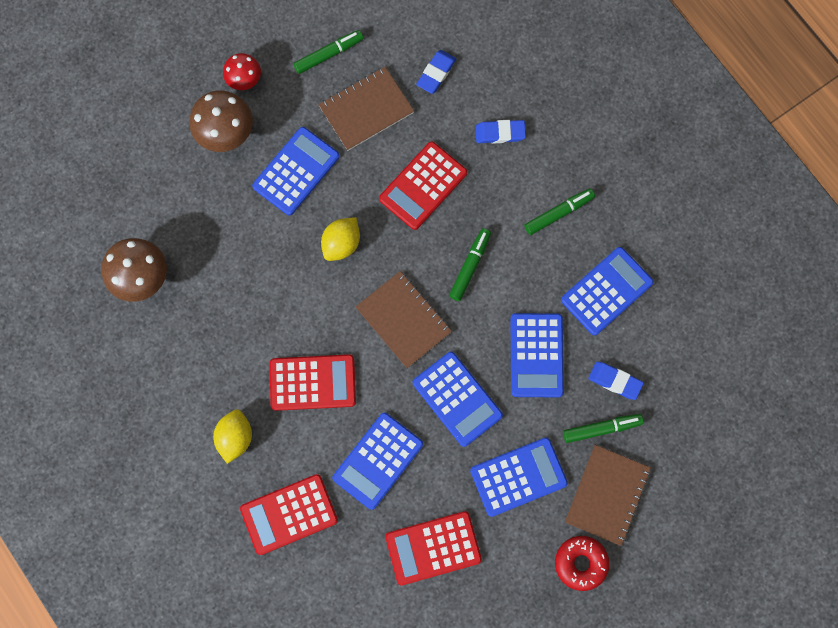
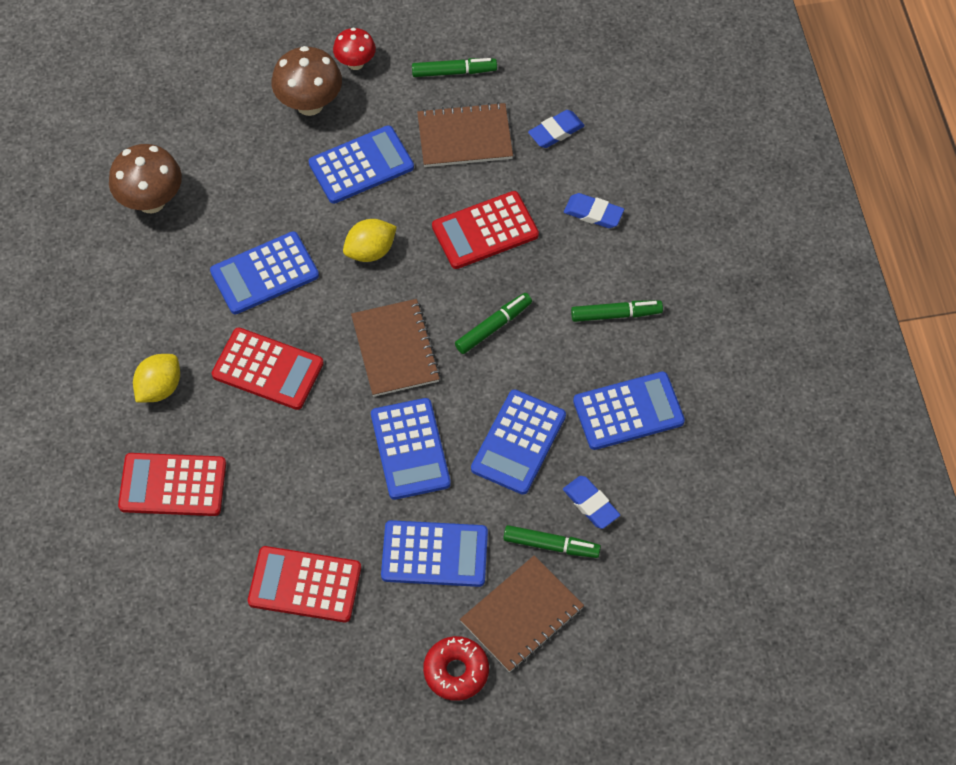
camera: 25 degrees right, 15 degrees down
blue calculator [332,413,423,510] -> blue calculator moved to [210,232,319,314]

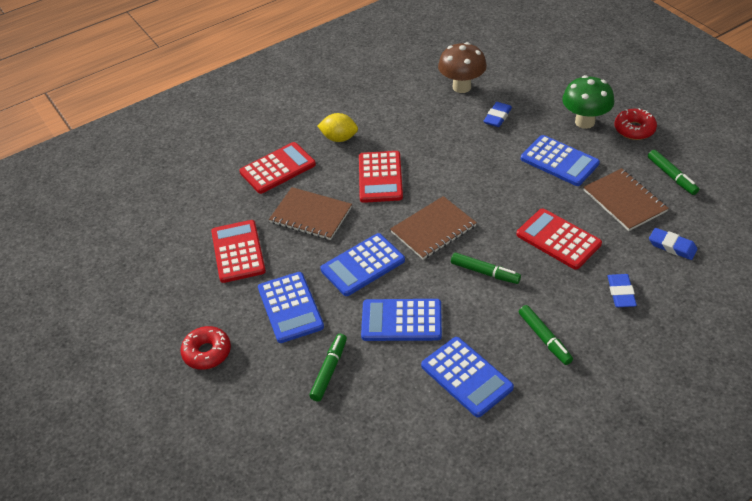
camera: 70 degrees right, 15 degrees down
red calculator [118,453,226,516] -> red calculator turned 75 degrees clockwise [239,142,316,194]
blue calculator [210,232,319,314] -> none
brown mushroom [272,46,342,116] -> green mushroom [562,75,614,129]
red mushroom [333,28,376,70] -> red donut [614,108,657,140]
yellow lemon [343,219,397,262] -> none
brown notebook [460,555,584,672] -> brown notebook moved to [269,187,352,240]
green marker [503,525,601,558] -> green marker turned 150 degrees counterclockwise [309,334,347,402]
blue eraser [563,476,620,529] -> blue eraser moved to [483,102,512,127]

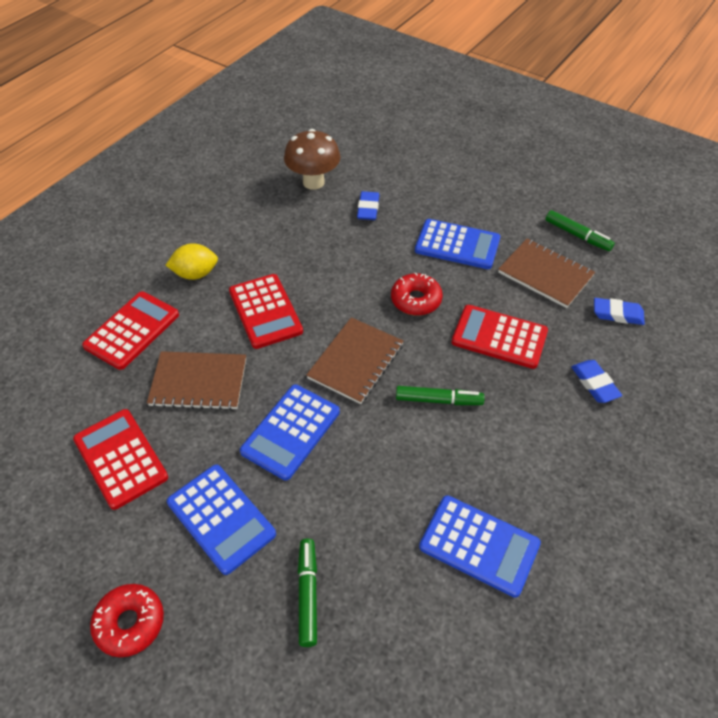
camera: 25 degrees left, 5 degrees up
blue calculator [361,299,442,341] -> none
green marker [519,305,573,365] -> none
green mushroom [562,75,614,129] -> none
red donut [614,108,657,140] -> red donut moved to [391,272,443,316]

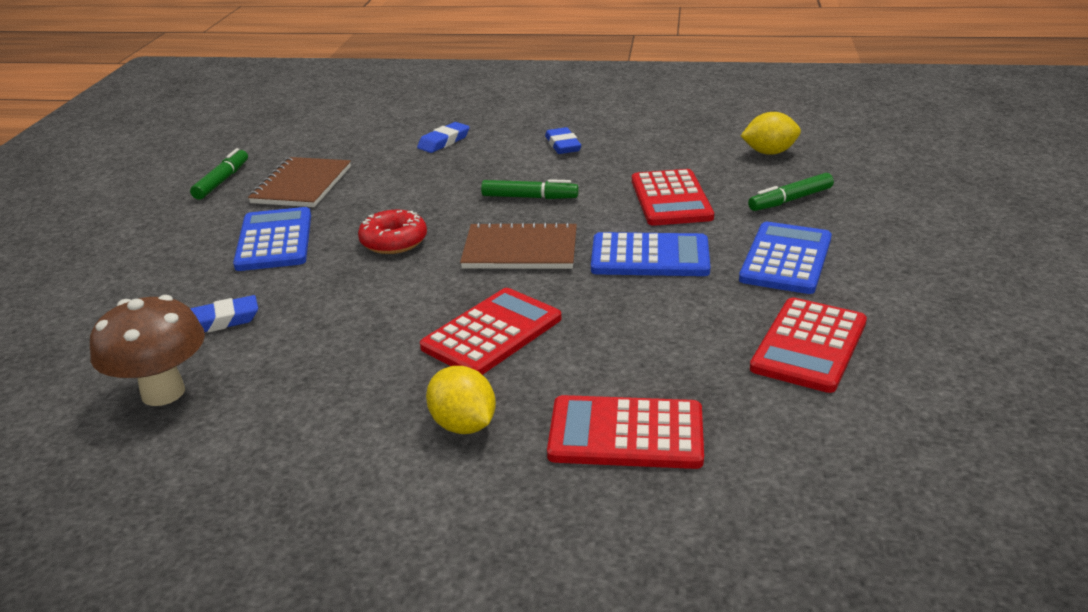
camera: 115 degrees left, 20 degrees down
red donut [90,584,164,657] -> none
brown notebook [147,351,246,410] -> none
green marker [396,386,485,405] -> green marker turned 120 degrees clockwise [481,179,579,199]
blue calculator [419,495,541,598] -> none
red calculator [451,305,548,369] -> red calculator moved to [632,169,714,226]
blue eraser [594,298,645,325] -> blue eraser moved to [545,127,581,154]
none -> yellow lemon [741,112,801,155]

